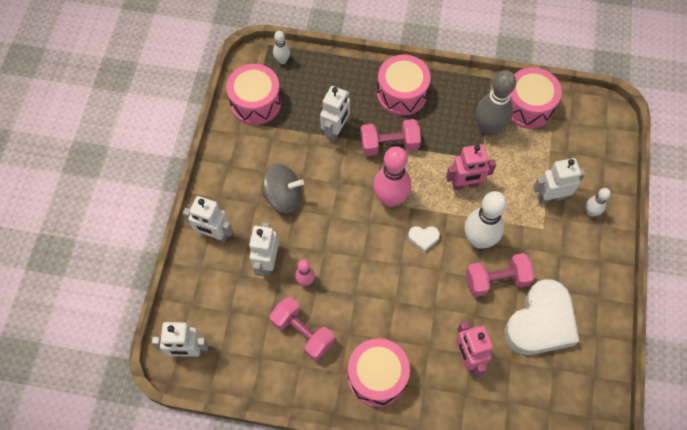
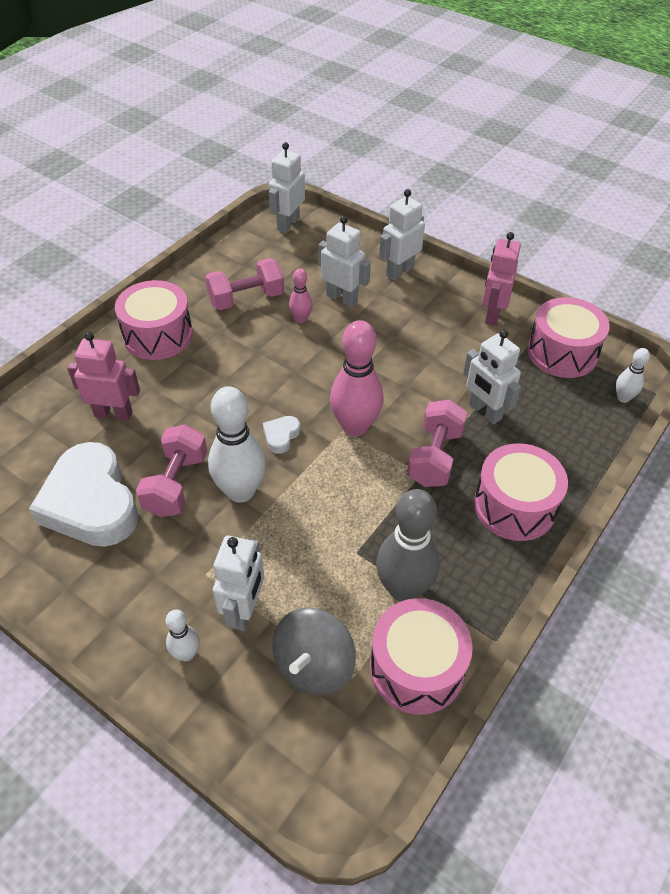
camera: 115 degrees right, 15 degrees down
grey spinning top [262,164,304,213] -> grey spinning top moved to [273,608,356,696]
pink robot [446,144,496,190] -> pink robot moved to [482,232,521,326]

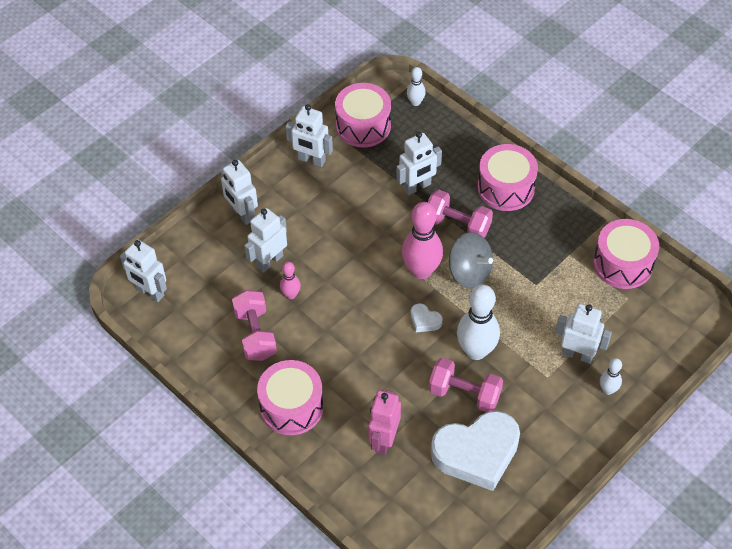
camera: 80 degrees left, 5 degrees up
grey spinning top [273,608,356,696] -> grey spinning top moved to [449,232,493,288]
grey bowling pin [376,489,440,602] -> none
pink robot [482,232,521,326] -> white robot [286,104,333,167]

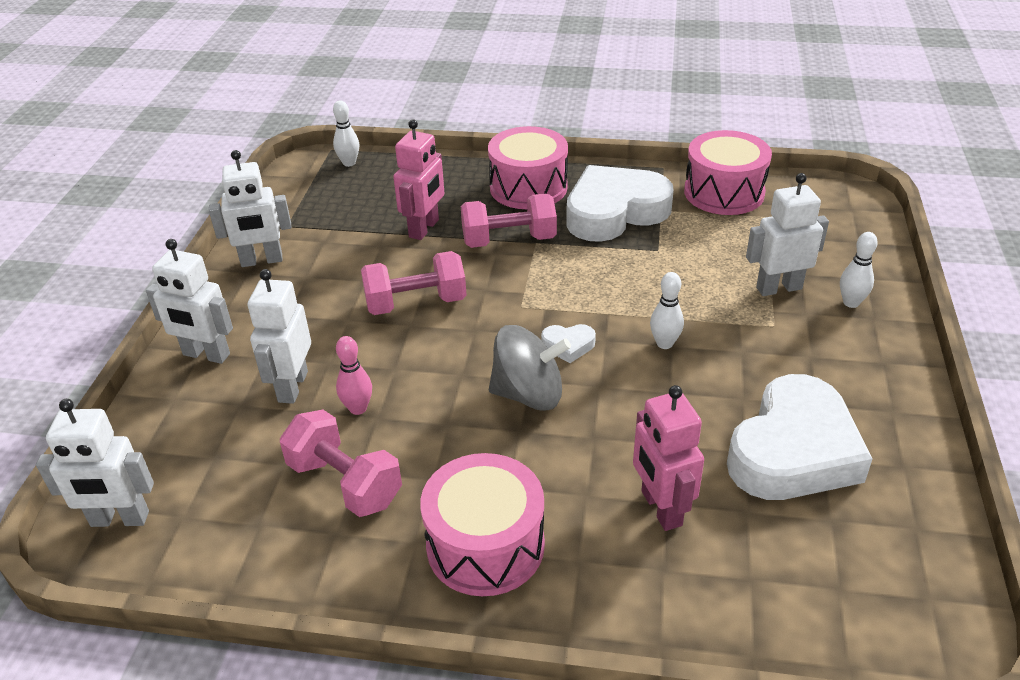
camera: 35 degrees left, 15 degrees down
pink drum [335,83,391,147] -> none
white robot [396,132,442,195] -> pink robot [393,120,444,240]
pink bowling pin [402,202,443,279] -> none
pink dumbbell [429,358,503,412] -> pink dumbbell moved to [361,251,467,315]
grey spinning top [449,232,493,288] -> grey spinning top moved to [489,325,571,411]
white bowling pin [457,285,500,360] -> white bowling pin [650,272,684,349], size x0.50
none -> white heart [566,165,674,242]

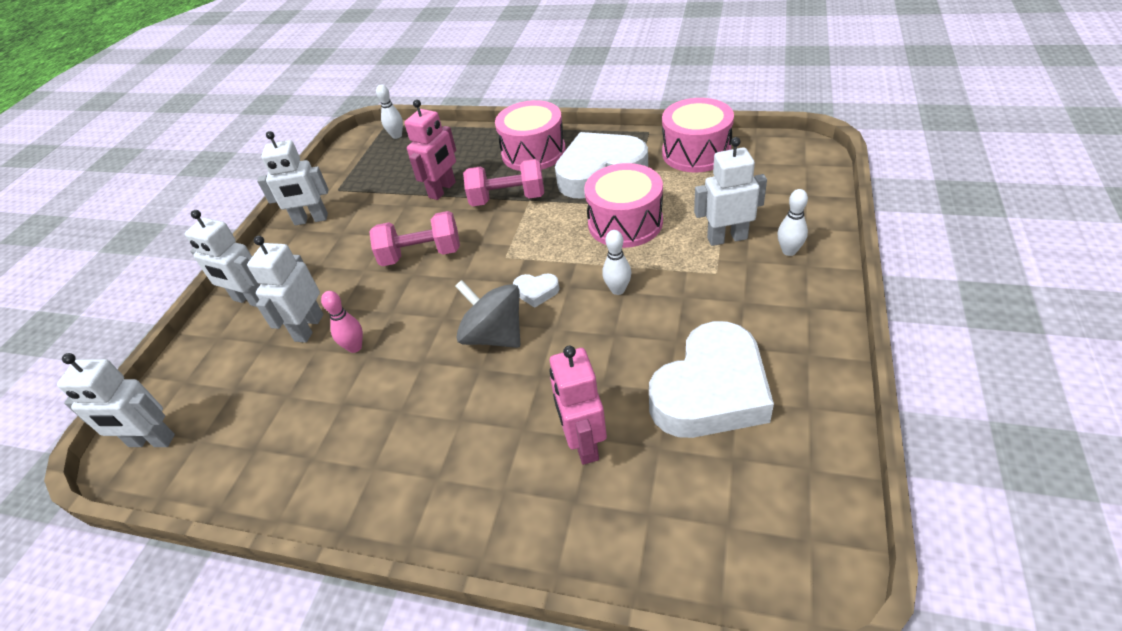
camera: 10 degrees right, 5 degrees up
pink dumbbell [280,410,402,517] -> none
pink drum [420,453,545,596] -> pink drum moved to [584,163,663,248]
grey spinning top [489,325,571,411] -> grey spinning top turned 150 degrees counterclockwise [455,280,520,348]

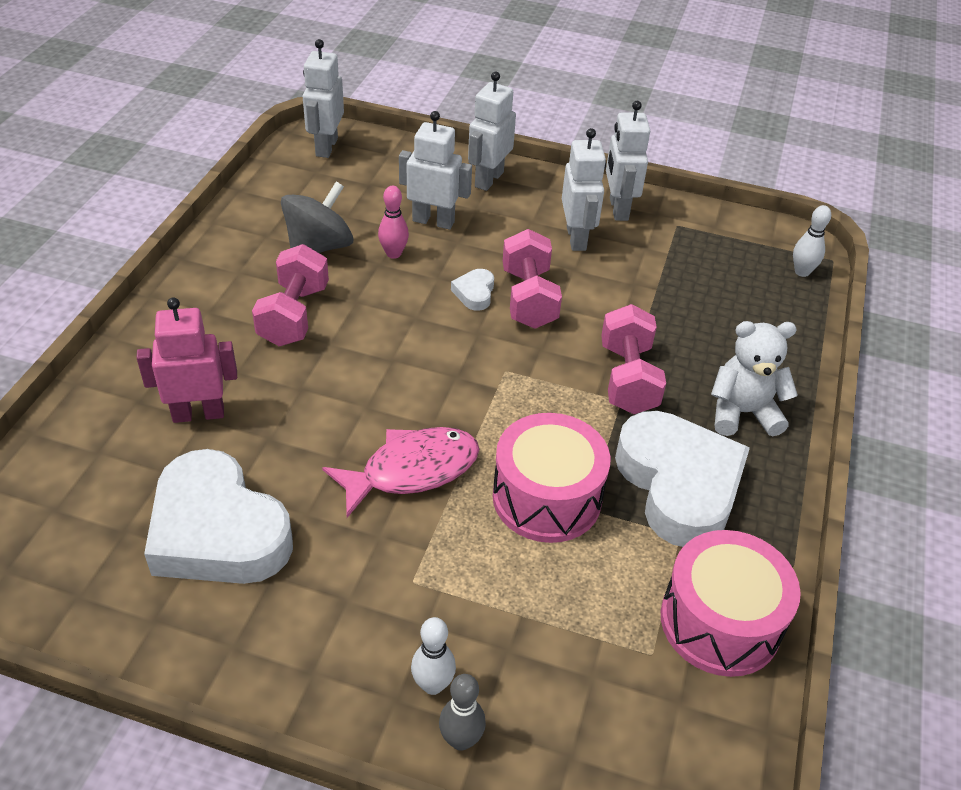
camera: 85 degrees right, 0 degrees up
pink robot [404,100,456,200] -> none
grey spinning top [455,280,520,348] -> grey spinning top moved to [281,182,353,253]
pink drum [495,100,566,171] -> white teddy bear [711,321,798,437]
white heart [513,273,560,308] -> white heart moved to [451,269,494,311]
white bowling pin [602,230,631,295] -> pink fish [322,427,480,518]
white robot [694,137,767,246] -> white robot moved to [562,128,606,251]
none -> pink dumbbell [252,244,329,346]
none -> grey bowling pin [439,674,486,751]

